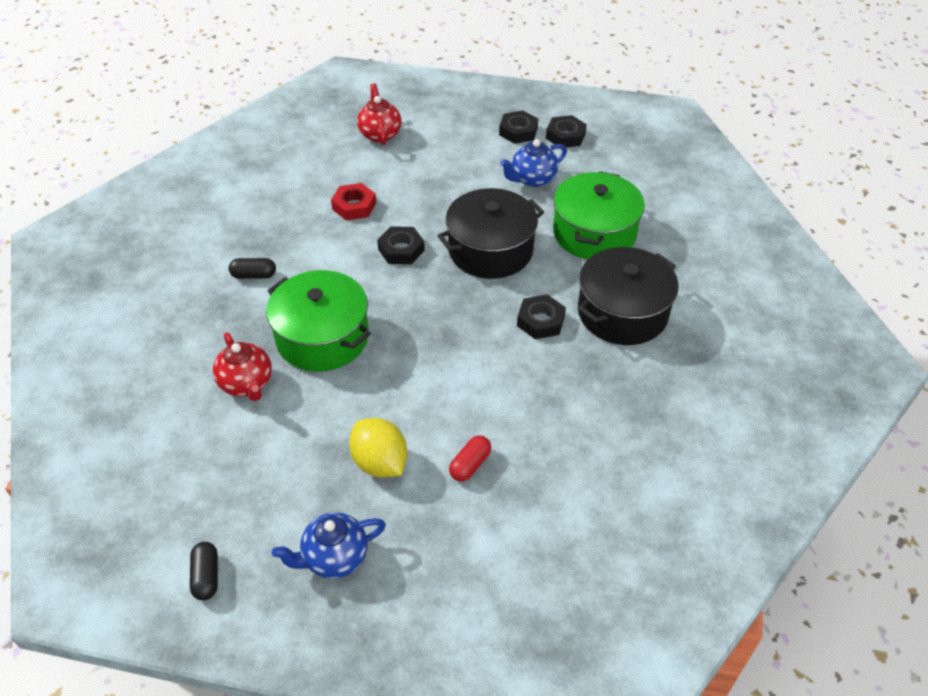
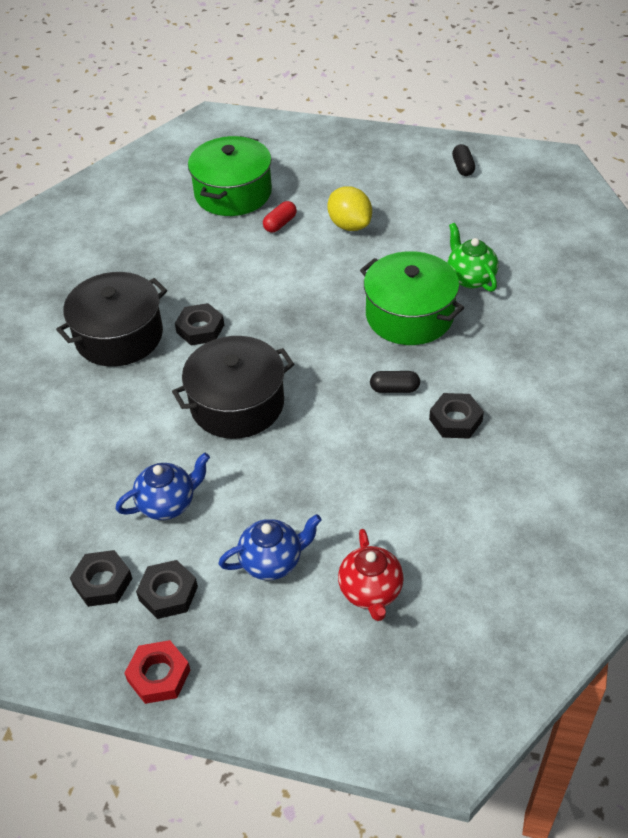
camera: 175 degrees left, 0 degrees up
red teapot [213,333,272,401] -> green teapot [447,223,498,292]
black capsule [229,258,276,279] -> black capsule moved to [370,371,420,393]
blue teapot [272,512,386,579] -> blue teapot moved to [218,514,322,580]
red nut [331,183,376,220] -> red nut moved to [124,640,190,704]
black nut [377,226,425,264] -> black nut moved to [429,393,484,439]
green pot [553,171,645,259] -> green pot moved to [188,136,272,216]

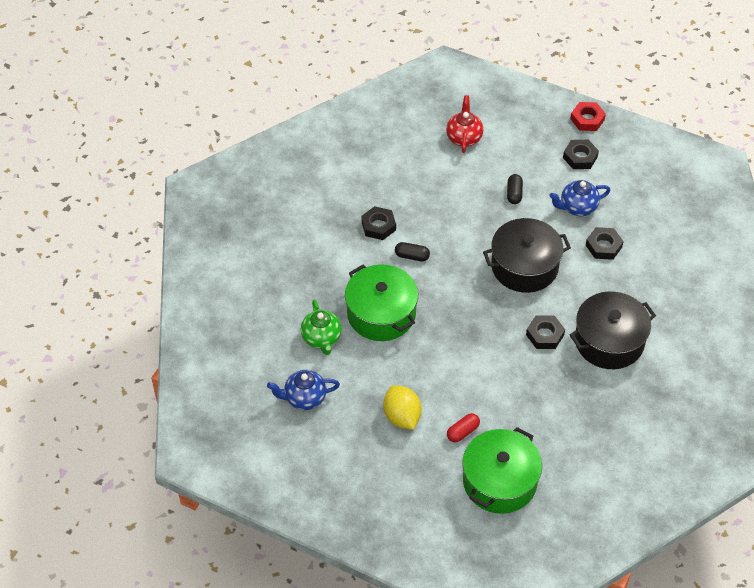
camera: 170 degrees left, 5 degrees up
black nut [70,550,133,607] -> black nut moved to [586,227,624,260]
blue teapot [218,514,322,580] -> blue teapot moved to [267,370,340,410]
black capsule [452,144,475,176] -> black capsule moved to [507,174,523,204]

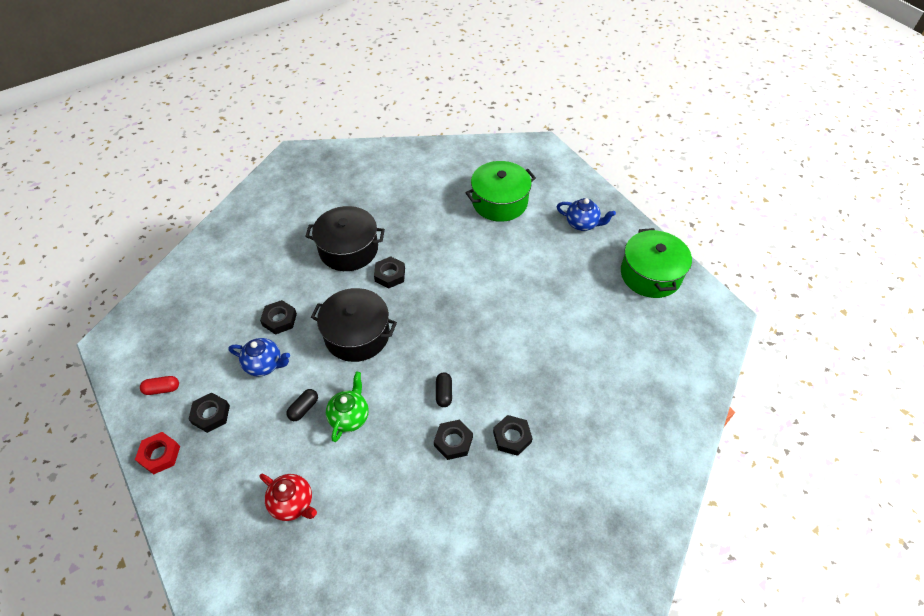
camera: 150 degrees left, 0 degrees up
blue teapot [267,370,340,410] -> blue teapot moved to [557,198,616,231]
green teapot [301,299,342,355] -> green teapot moved to [326,372,369,442]
green pot [345,265,418,341] -> green pot moved to [621,228,692,298]
yellow lemon [383,385,422,430] -> none
black capsule [395,242,430,261] -> black capsule turned 45 degrees clockwise [436,372,452,407]
red teapot [446,95,483,153] -> red teapot turned 90 degrees counterclockwise [259,474,317,521]
red capsule [447,413,480,443] -> red capsule moved to [140,376,179,395]
none -> black nut [493,415,533,456]

